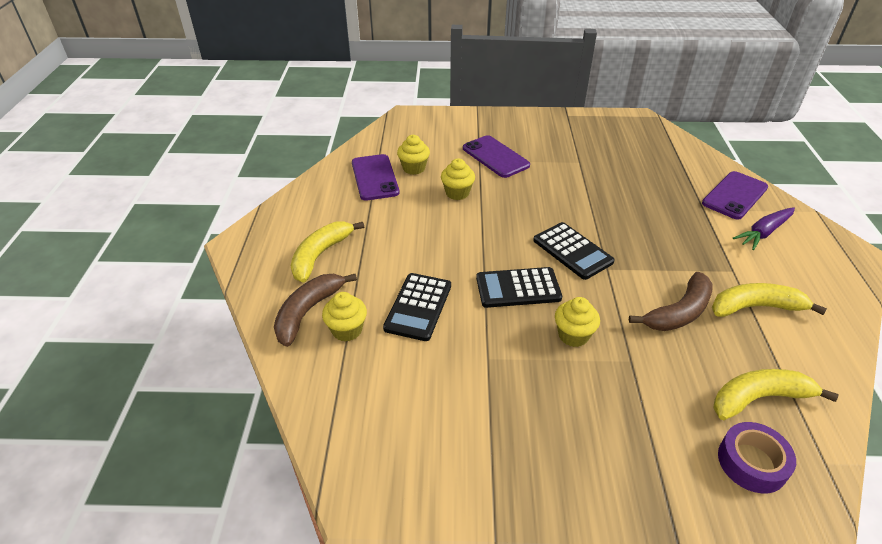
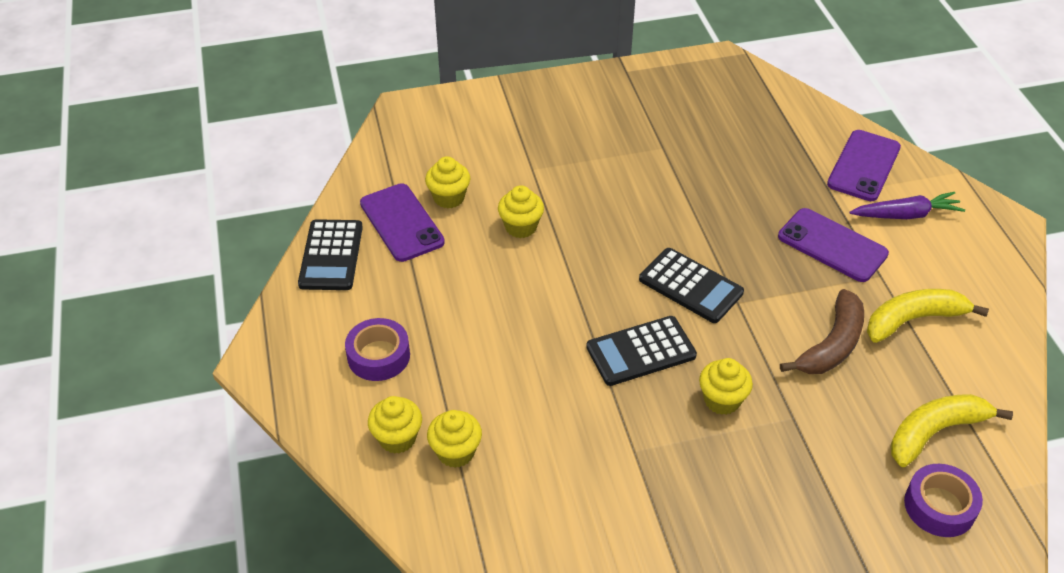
camera: 15 degrees left, 5 degrees up
brown banana [274,274,357,347] -> yellow cupcake [368,396,422,454]
yellow banana [291,221,364,283] -> purple tape [345,318,410,381]
black calculator [383,273,451,341] -> black calculator moved to [298,219,363,290]
purple phone [463,135,530,178] -> purple phone moved to [778,208,889,282]
purple carrot [733,207,795,250] -> purple carrot turned 135 degrees counterclockwise [849,192,965,219]

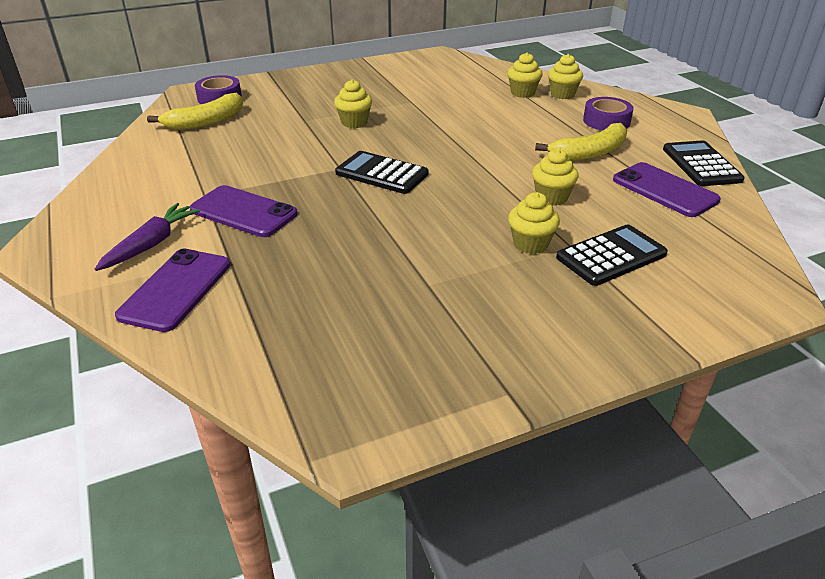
camera: 170 degrees right, 10 degrees down
yellow cupcake [425,156,470,208] -> yellow cupcake moved to [508,192,560,254]
black calculator [586,316,697,386] -> black calculator moved to [556,224,668,286]
brown banana [780,289,864,374] -> none
purple carrot [849,192,965,219] -> purple carrot turned 135 degrees clockwise [95,203,200,271]
yellow banana [867,289,989,343] -> yellow banana moved to [535,123,627,161]

